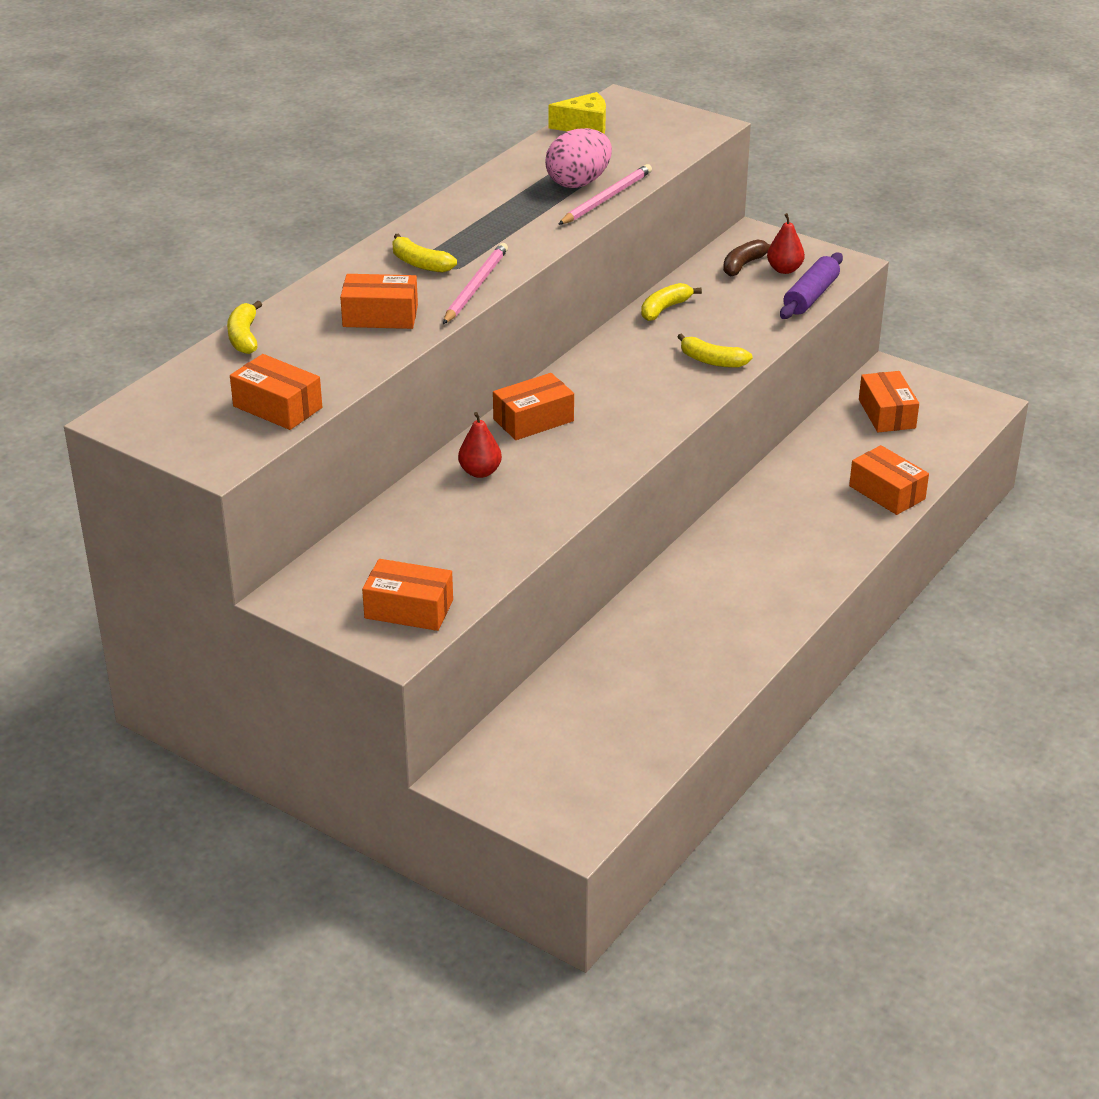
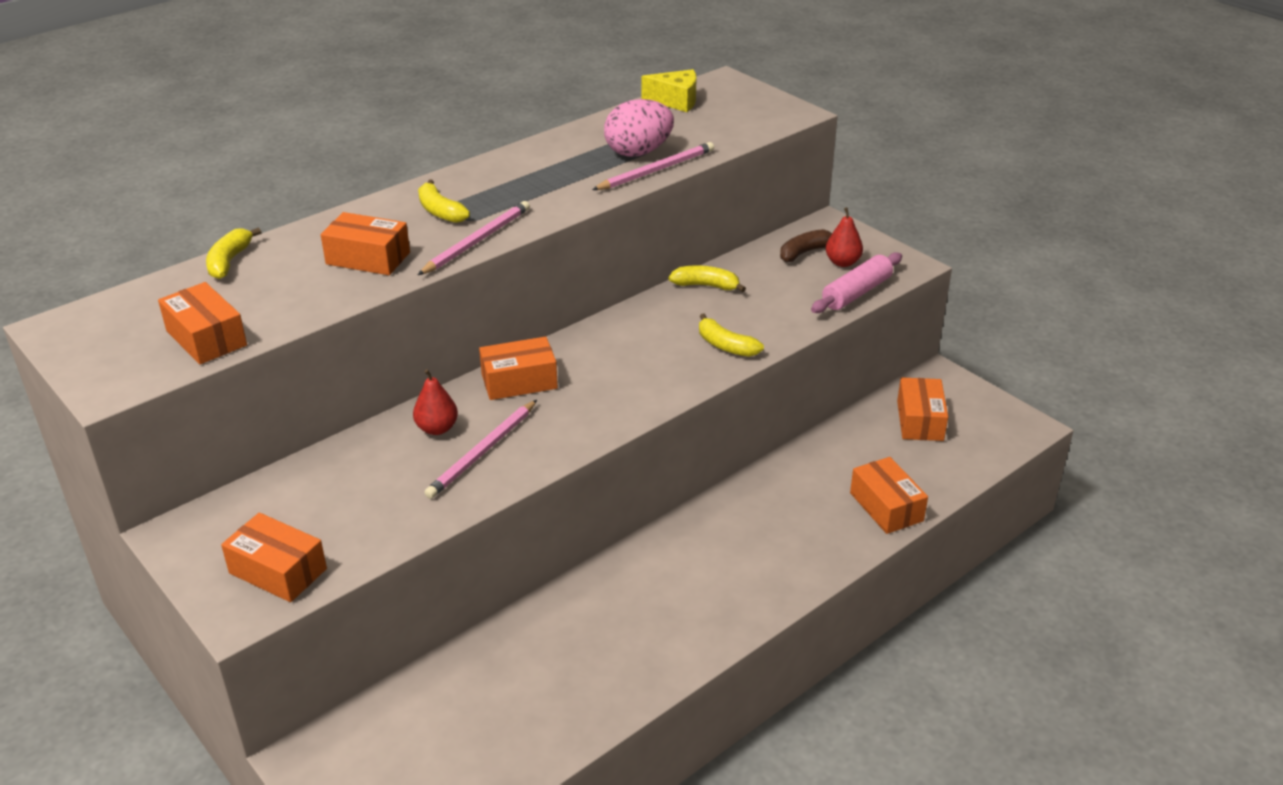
camera: 15 degrees right, 0 degrees up
yellow banana [641,283,702,321] -> yellow banana turned 45 degrees clockwise [669,266,746,292]
purple rolling pin [780,253,843,319] -> pink rolling pin [811,252,902,313]
none -> pink pencil [424,400,537,499]

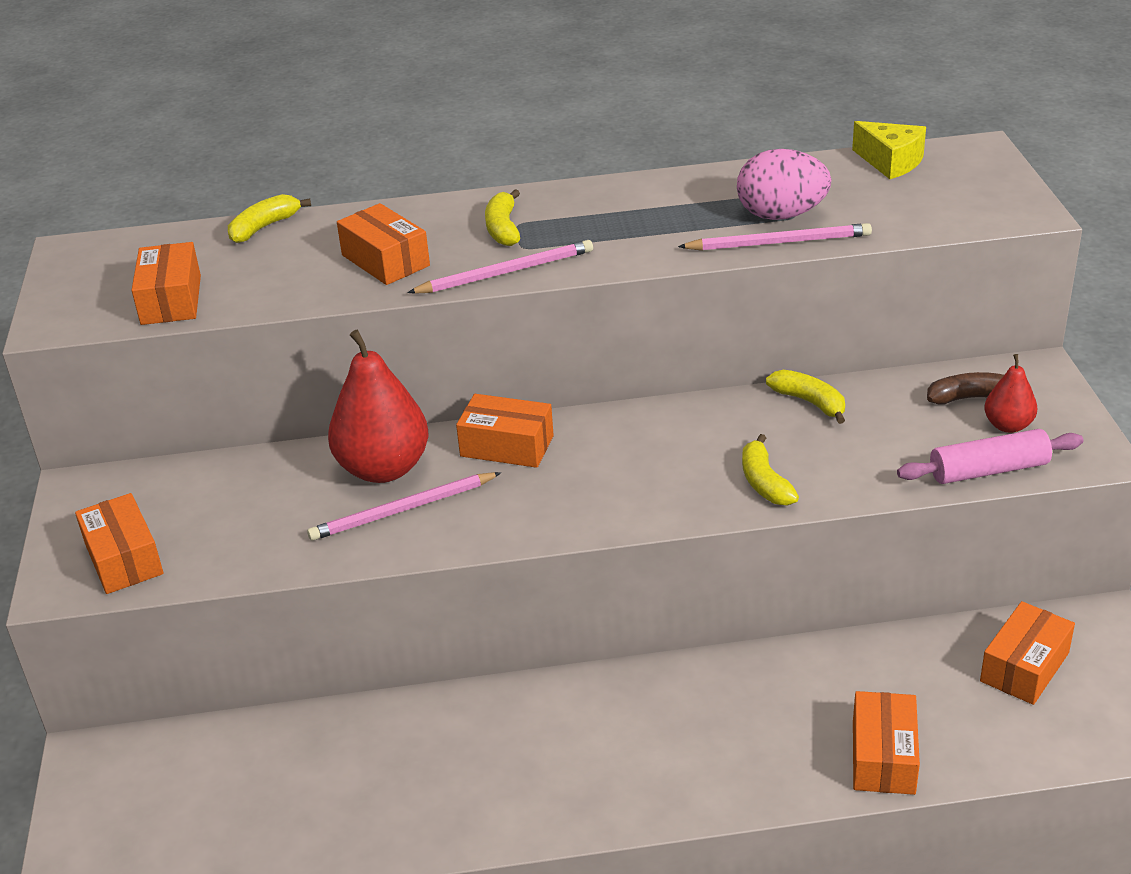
camera: 35 degrees right, 0 degrees up
red pear [413,369,458,435] -> red pear [328,329,429,483], size x1.94

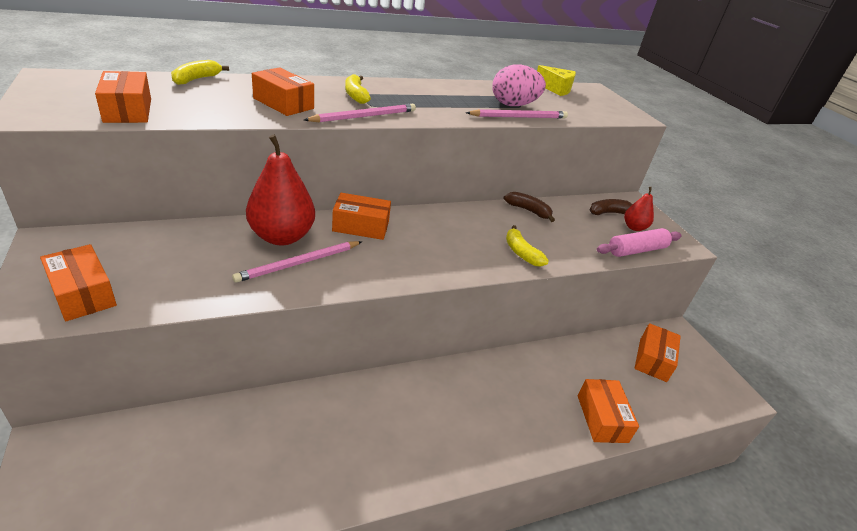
camera: 20 degrees left, 0 degrees up
yellow banana [766,370,845,424] -> brown banana [504,192,555,222]

